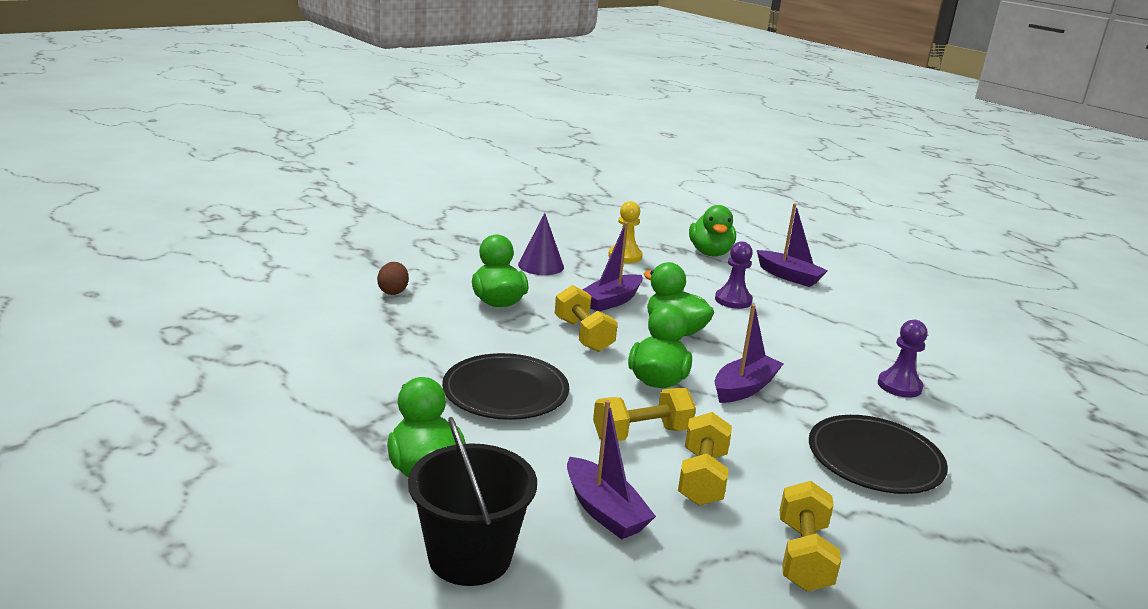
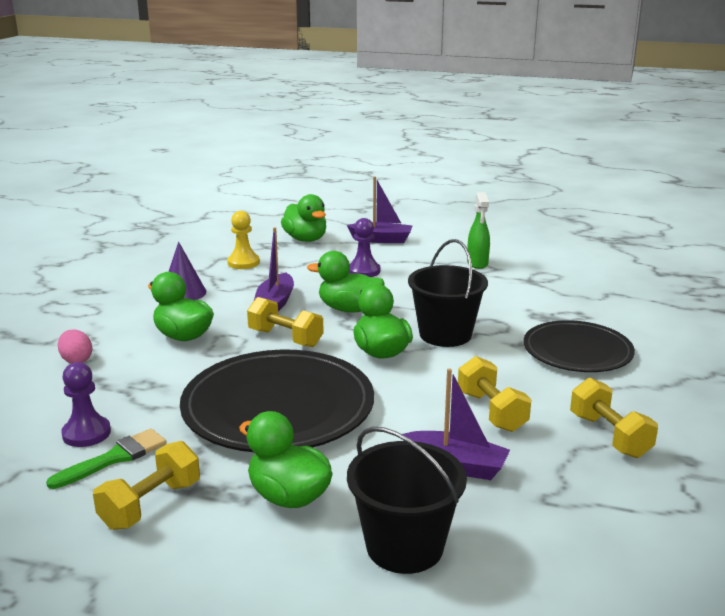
camera: 30 degrees left, 0 degrees up
brown egg [377,262,409,295] -> pink egg [58,329,92,364]
black plate [442,353,569,420] -> black plate [180,350,374,452], size x1.58
yellow dumbbell [593,388,696,441] -> yellow dumbbell moved to [93,441,200,530]
purple boat [715,304,784,403] -> black bucket [408,239,488,347]
purple pawn [878,320,928,398] -> purple pawn moved to [61,362,111,447]
none -> green brush [46,429,167,489]
none -> green spray bottle [467,192,490,269]

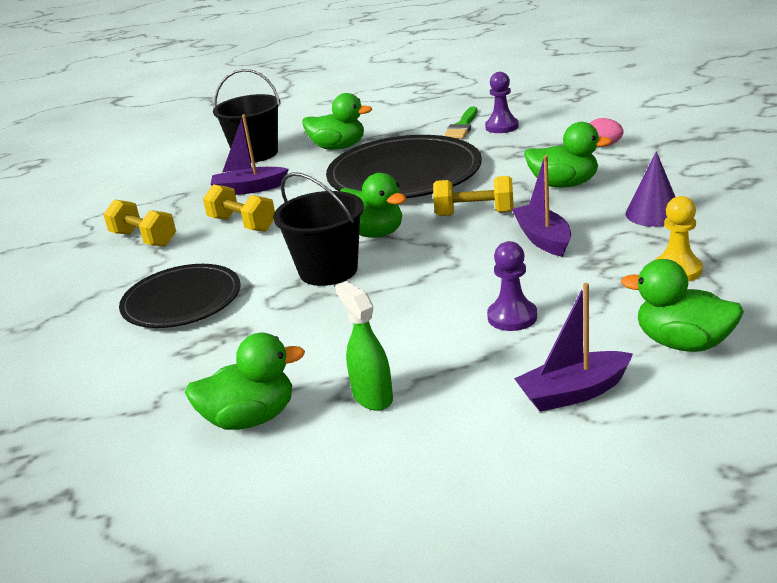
camera: 155 degrees right, 5 degrees up
yellow dumbbell [93,441,200,530] -> none
green duck [307,251,385,312] -> green duck moved to [185,333,305,430]

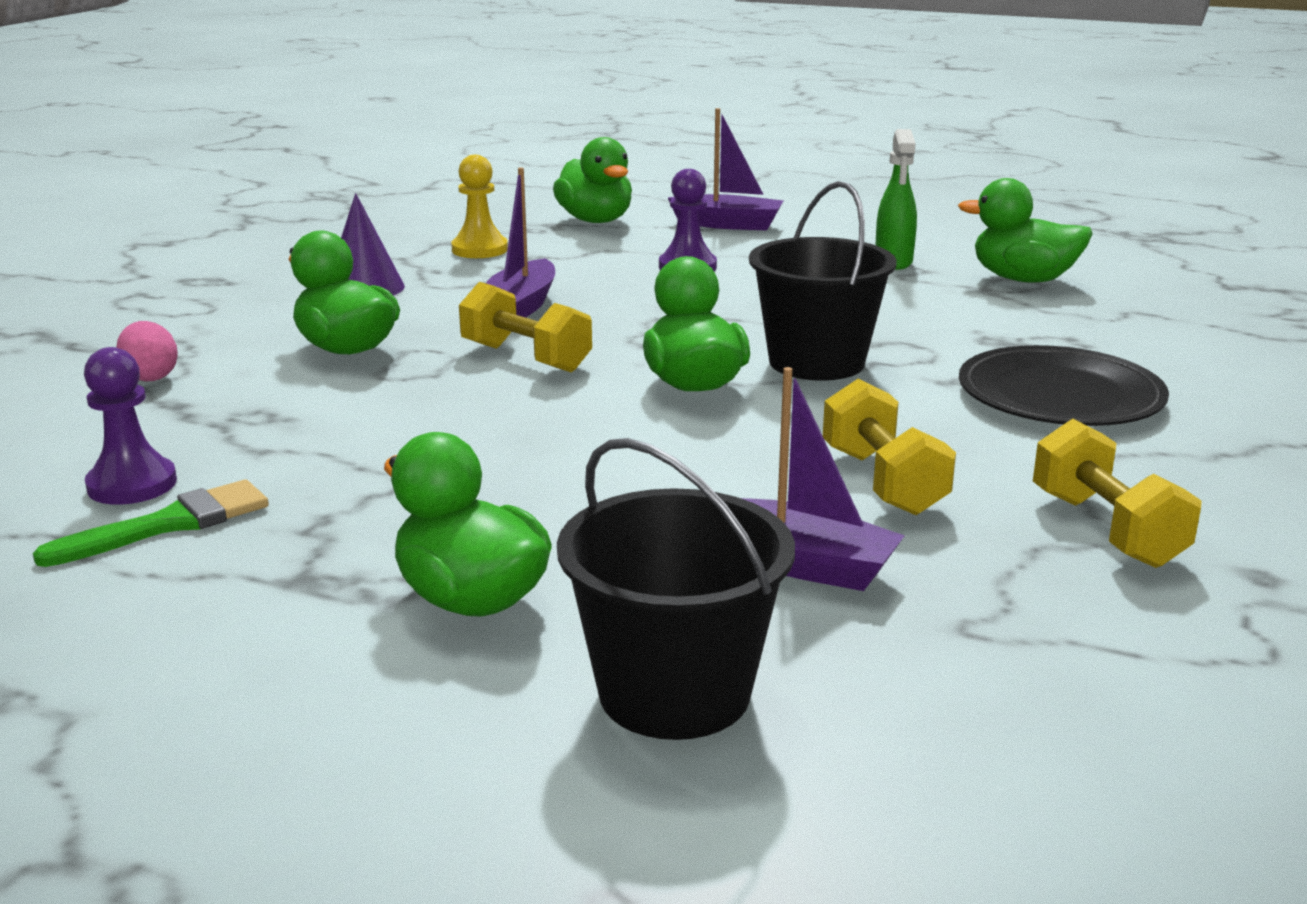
camera: 150 degrees left, 5 degrees down
black plate [326,135,482,198] -> none

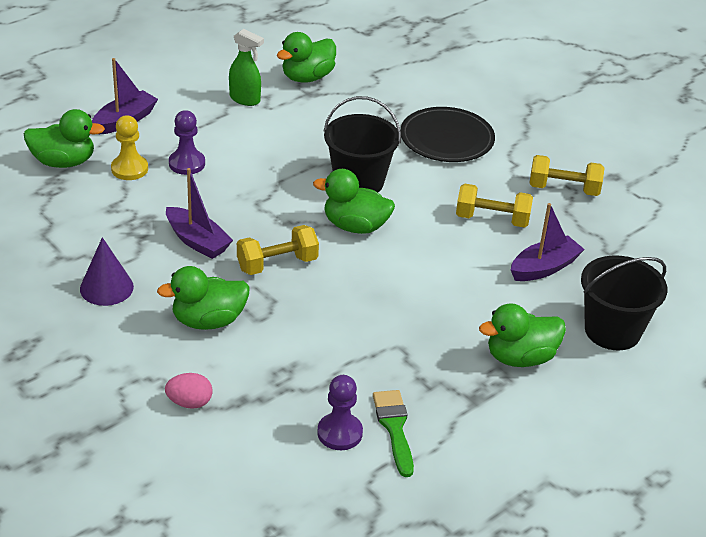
camera: 65 degrees left, 15 degrees up
yellow pawn [451,155,508,258] -> yellow pawn moved to [111,115,148,180]

